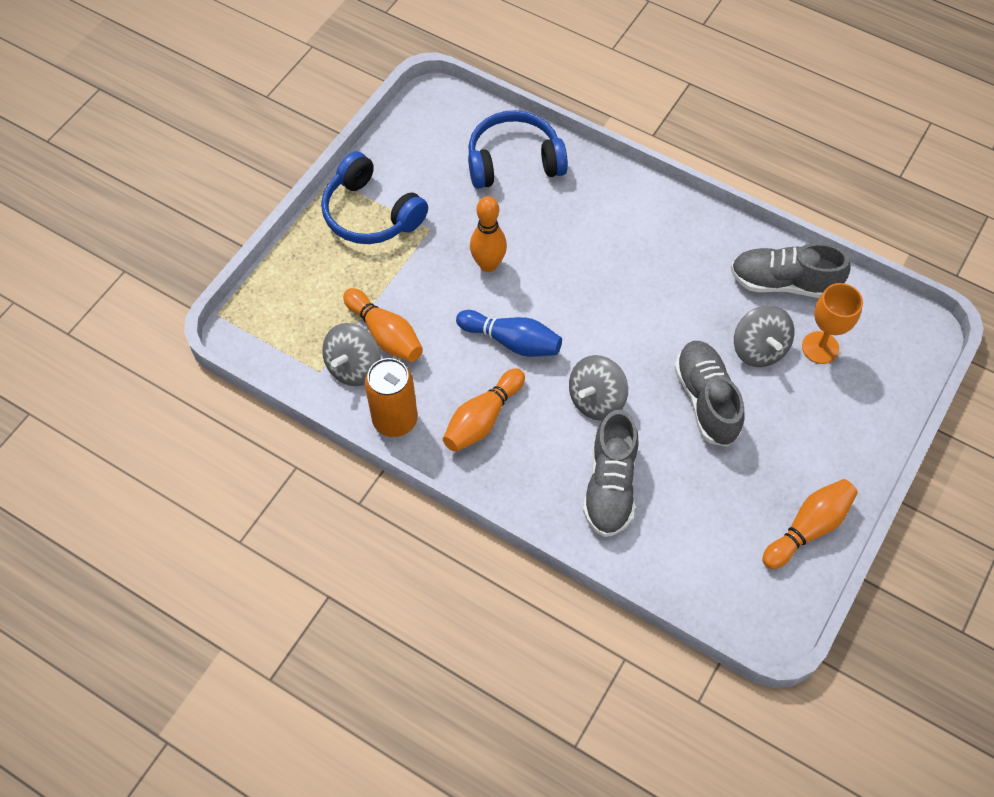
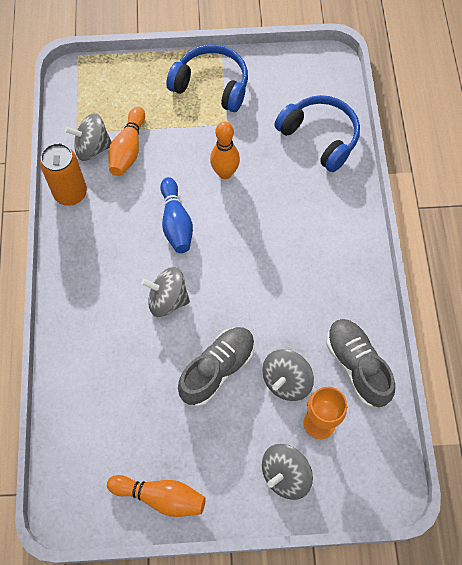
camera: 55 degrees right, 5 degrees up
blue headphones [321,151,428,244] -> blue headphones turned 105 degrees clockwise [166,44,248,112]
orange bowling pin [443,368,525,452] -> none
grey shoe [583,410,639,537] -> none
none -> grey spinning top [262,444,313,500]

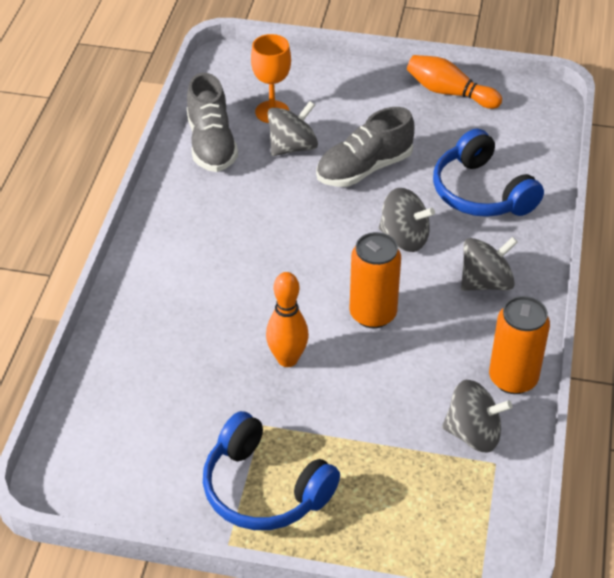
camera: 165 degrees left, 20 degrees down
orange bowling pin [108,106,145,176] -> none
blue bowling pin [160,177,193,253] -> orange can [350,232,401,328]
grey spinning top [262,444,313,500] -> grey spinning top moved to [461,237,518,291]
blue headphones [274,95,360,172] -> blue headphones moved to [433,129,544,217]

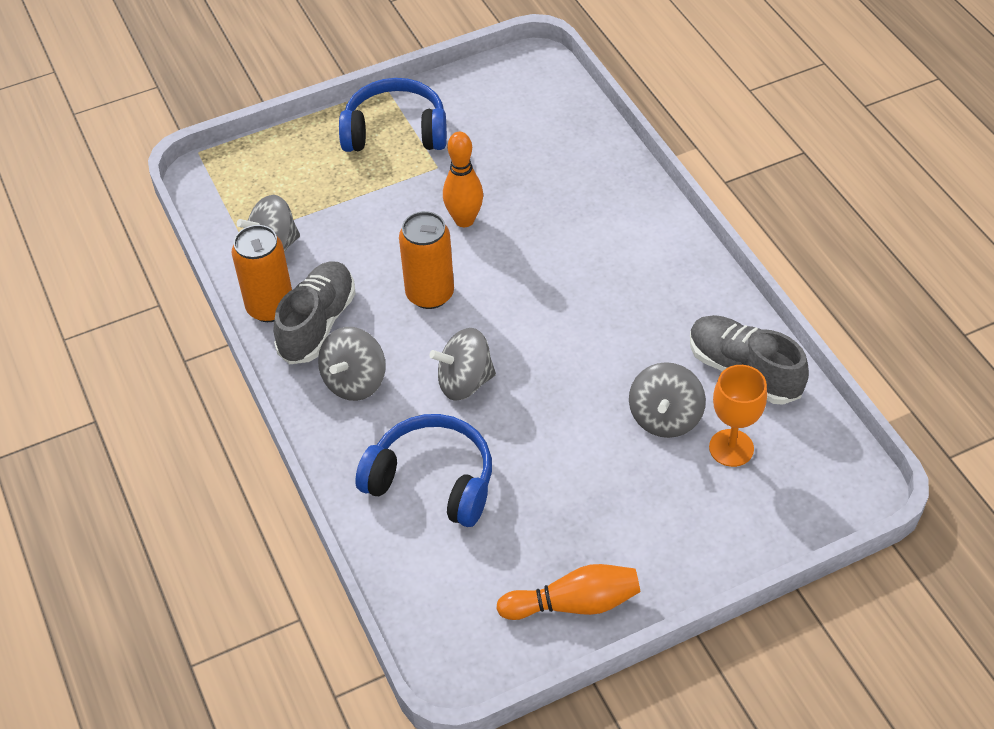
camera: 145 degrees right, 5 degrees up
grey shoe [316,107,414,187] -> grey shoe moved to [274,261,356,364]

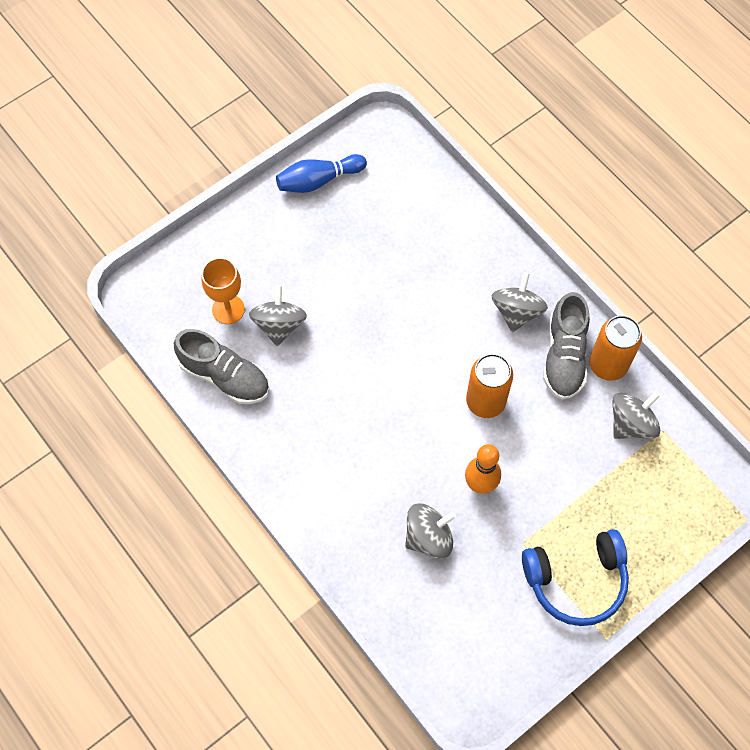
camera: 165 degrees right, 15 degrees up
blue headphones [355,414,492,527] -> none
grey spinning top [429,328,496,401] -> grey spinning top moved to [405,503,456,559]
orange bowling pin [497,564,640,620] -> blue bowling pin [276,154,367,193]

